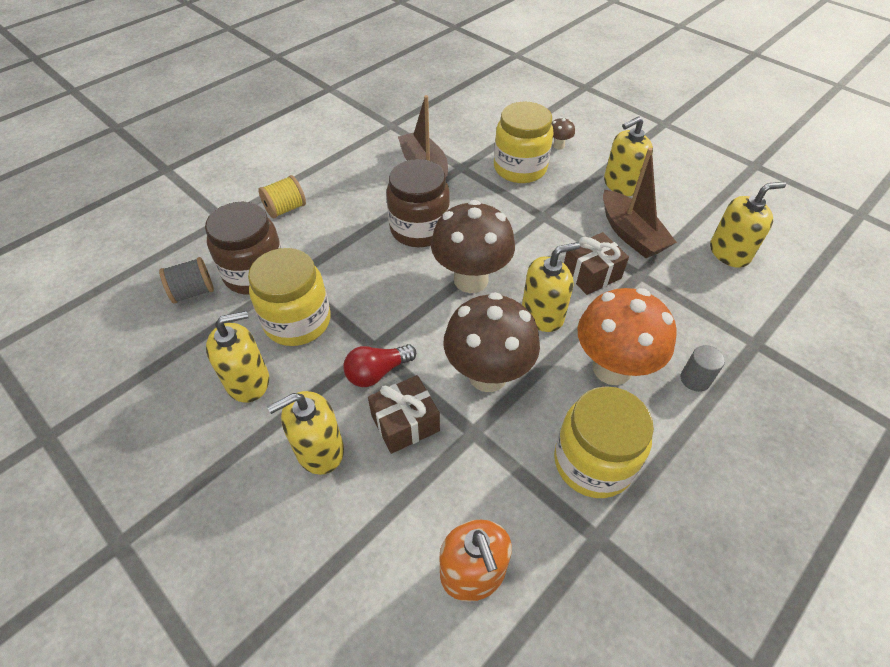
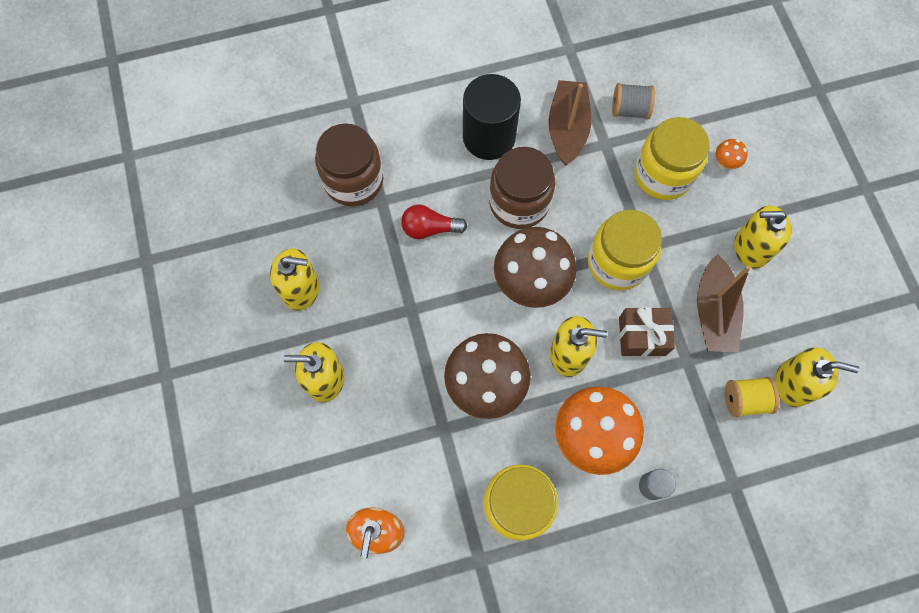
camera: 30 degrees right, 20 degrees up
grey spool [159,257,214,304] -> grey spool moved to [612,83,655,119]
yellow jar [248,248,331,346] -> yellow jar moved to [588,210,662,290]
yellow spool [258,175,306,219] -> yellow spool moved to [725,377,780,417]
red light bulb [344,344,416,387] -> red light bulb moved to [401,204,467,239]
brown gift [368,375,440,454] -> none
brown mushroom [552,117,575,150] -> orange mushroom [715,139,748,170]
none -> black cylinder [463,74,521,160]

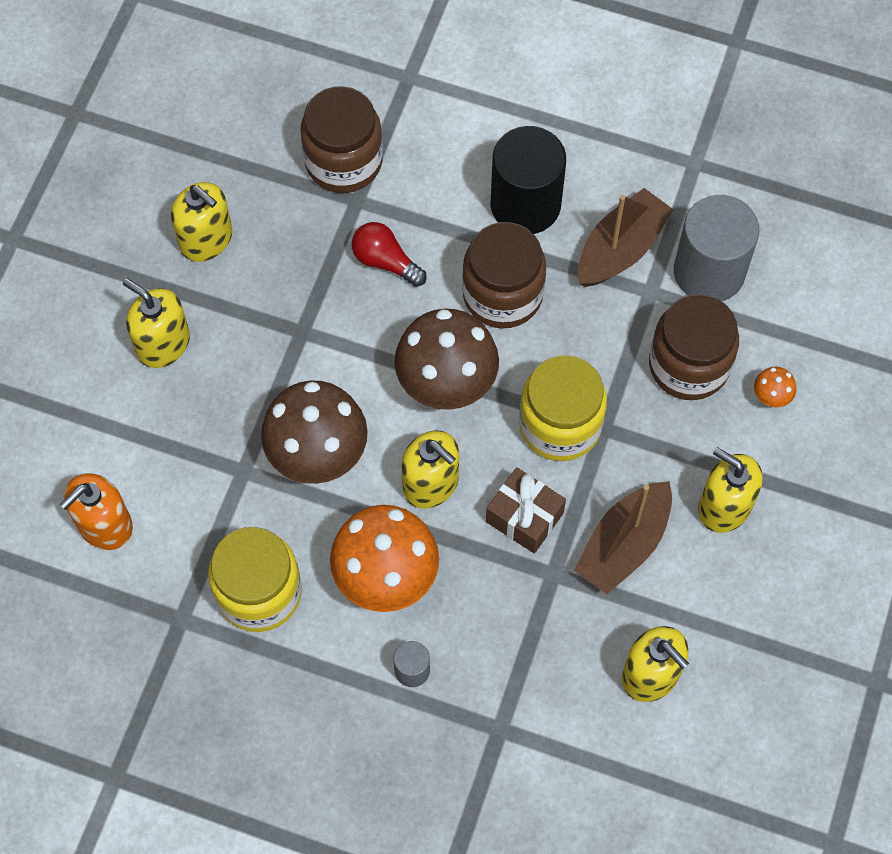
camera: 35 degrees right, 5 degrees down
grey spool [612,83,655,119] -> grey cylinder [674,195,759,301]
yellow jar [634,117,710,200] -> brown jar [649,294,739,400]
yellow spool [725,377,780,417] -> none

